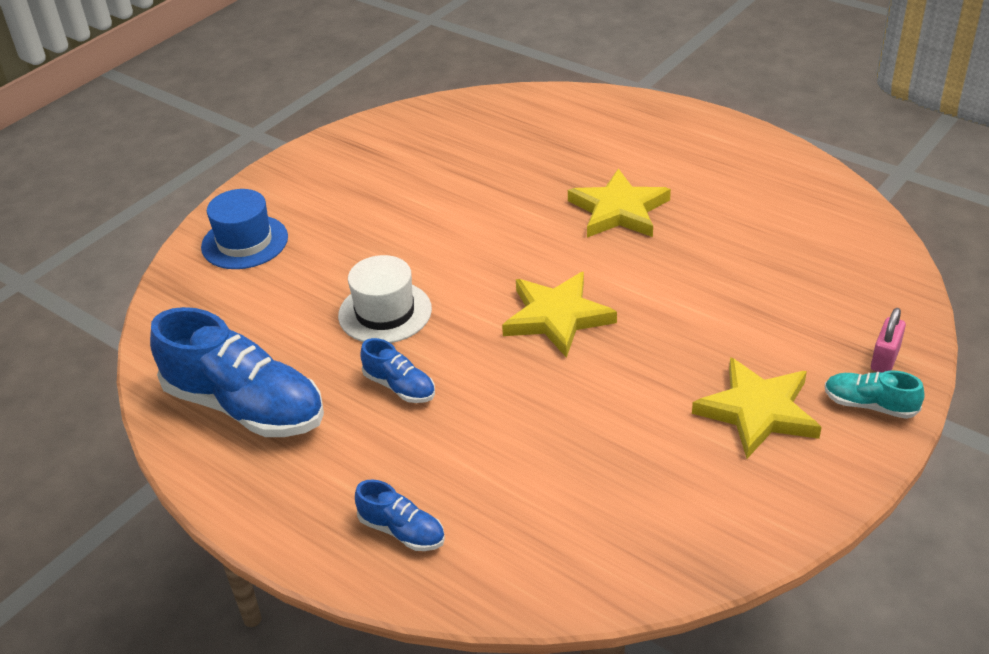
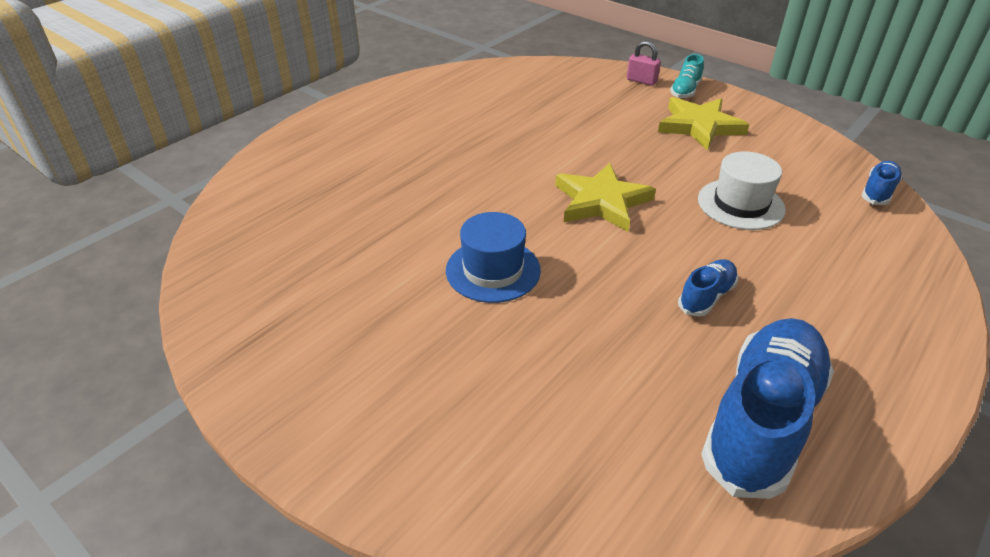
camera: 90 degrees left, 0 degrees up
blue hat [201,189,288,269] -> blue hat moved to [446,212,541,303]
white hat [338,255,432,343] -> white hat moved to [698,151,786,230]
blue shoe [355,479,445,551] -> blue shoe moved to [862,161,902,205]
yellow star [568,169,671,238] -> none

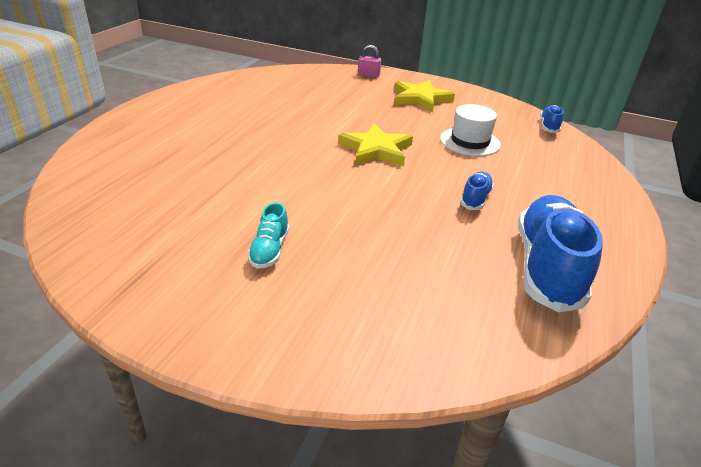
camera: 20 degrees left, 5 degrees down
blue hat [446,212,541,303] -> none
turquoise shoe [670,54,704,98] -> turquoise shoe moved to [248,202,289,269]

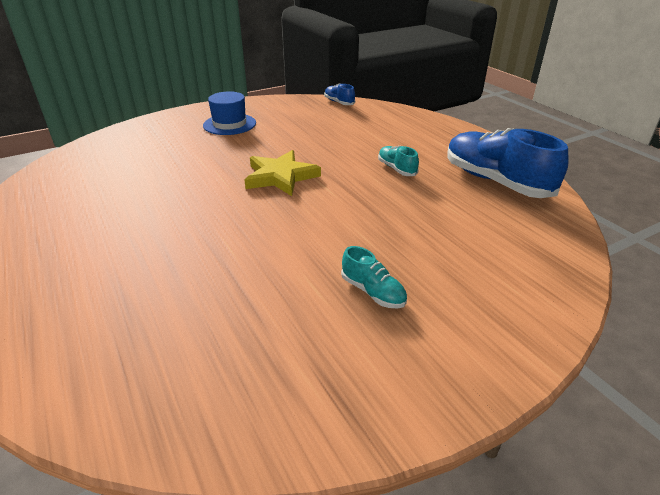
camera: 50 degrees left, 0 degrees up
pink padlock [358,45,381,78] -> none
yellow star [395,80,455,113] -> blue hat [203,91,256,135]
white hat [440,104,501,156] -> none
blue shoe [460,172,494,210] -> turquoise shoe [378,146,419,176]

